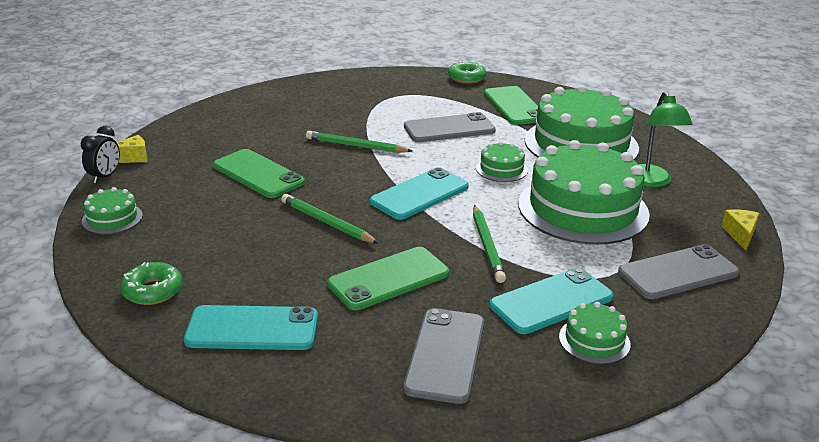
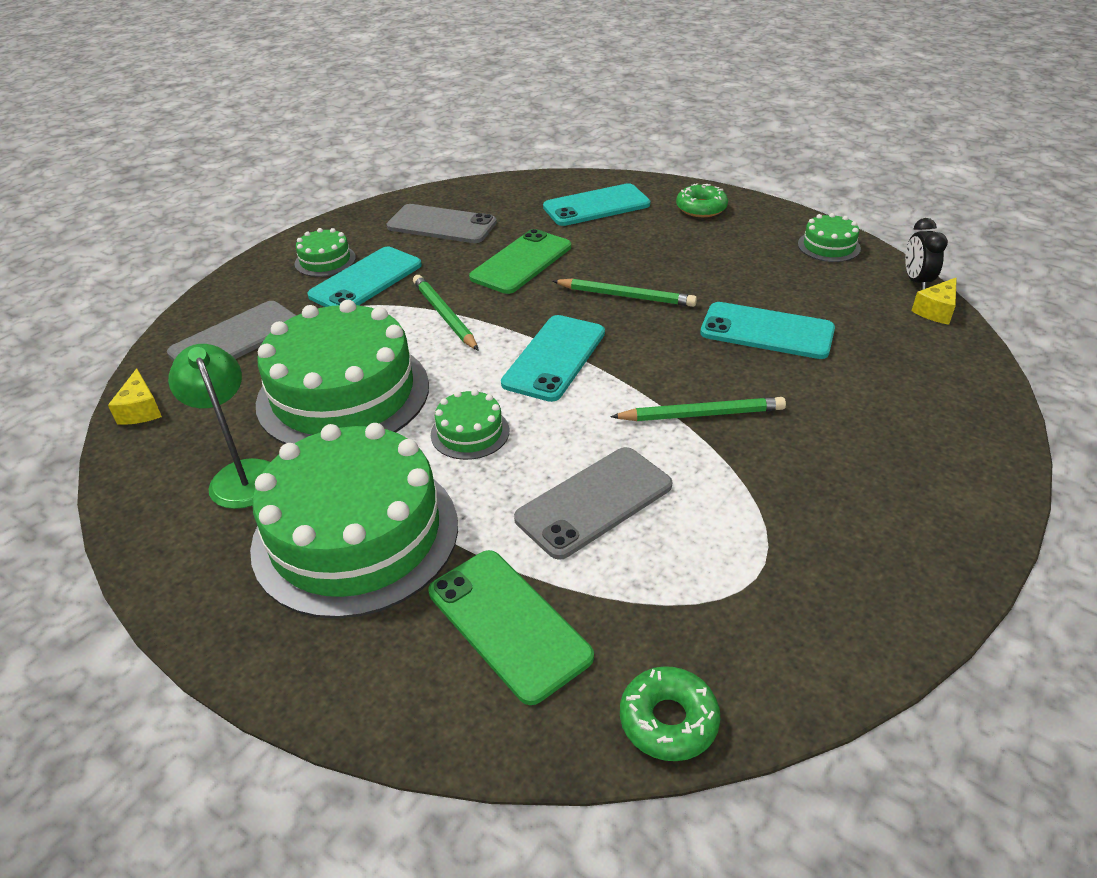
camera: 160 degrees right, 10 degrees up
green phone [213,149,305,198] -> turquoise phone [700,302,835,359]
grey phone [404,308,484,404] -> grey phone turned 60 degrees counterclockwise [387,204,497,243]

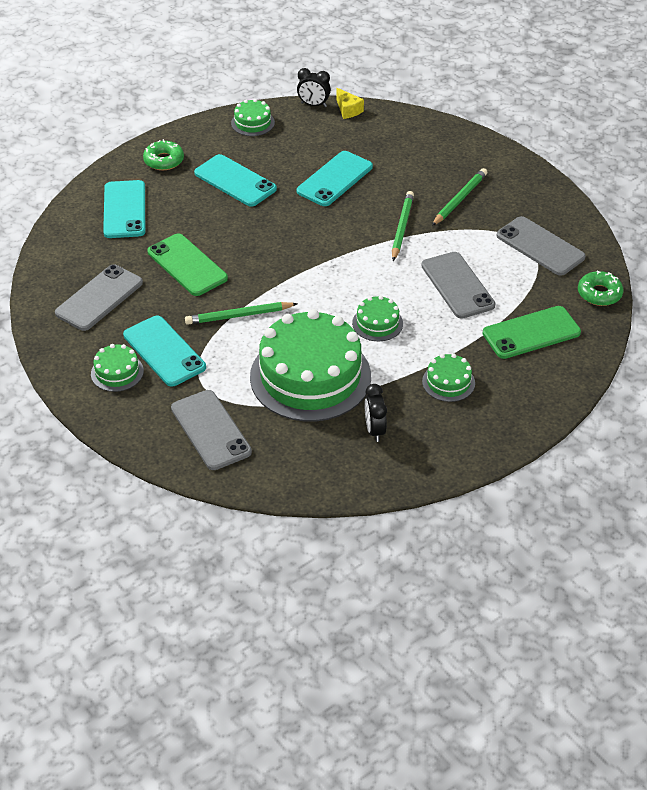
camera: 75 degrees left, 5 degrees up
yellow cheese [108,368,162,425] -> none
green lamp [168,344,270,509] -> black clock [365,384,387,442]
green cake [250,423,458,619] -> green cake [422,354,475,402], size x0.43
turquoise phone [501,315,605,402] -> turquoise phone moved to [194,154,277,207]
green pencil [553,279,697,307] -> green pencil moved to [432,168,488,226]
none -> grey phone [497,216,586,276]

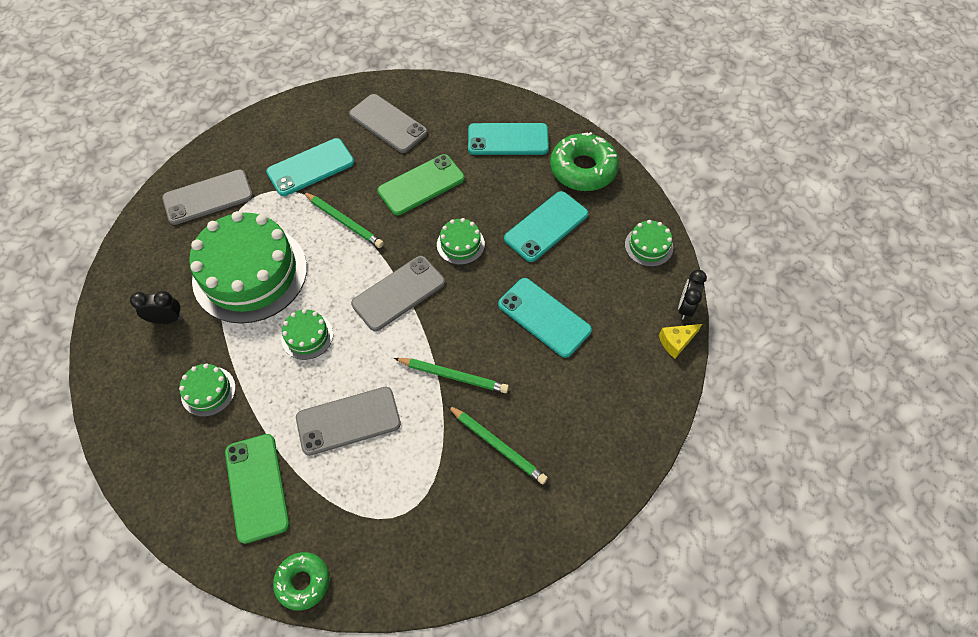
camera: 95 degrees right, 15 degrees up
green cake [91,344,144,392] -> green cake moved to [437,218,485,265]
green donut [143,139,184,170] -> green donut [550,132,619,191], size x1.66
green pencil [185,302,298,325] -> green pencil turned 135 degrees clockwise [303,192,384,248]
grey phone [497,216,586,276] -> grey phone moved to [351,256,445,331]

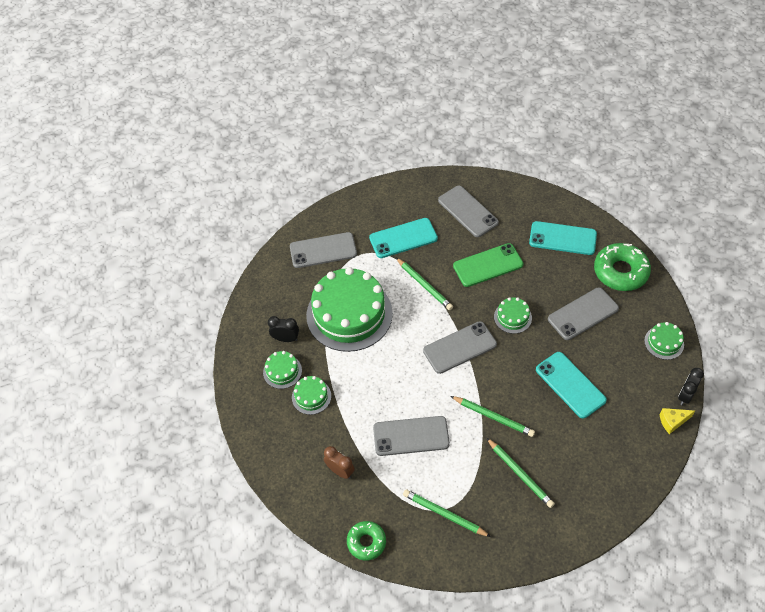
camera: 15 degrees right, 5 degrees down
green phone [225,434,289,544] -> brown clock [324,446,355,479]
green cake [281,309,333,360] -> green cake moved to [263,351,302,389]
turquoise phone [504,191,588,262] -> grey phone [548,287,619,340]
none -> green pencil [403,489,491,537]

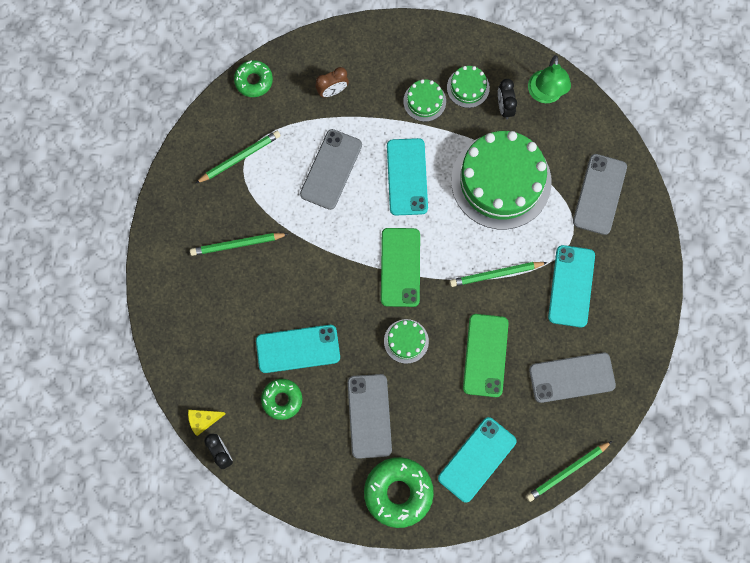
camera: 115 degrees right, 20 degrees up
black clock [268,316,299,342] -> black clock turned 135 degrees clockwise [498,79,517,119]
grey phone [423,321,497,374] -> green phone [381,228,420,307]
green pencil [451,396,535,437] -> green pencil moved to [526,441,612,502]
green cake [644,322,684,360] -> none
yellow cheese [660,408,695,434] -> yellow cheese turned 120 degrees counterclockwise [188,410,226,436]
none -> green donut [261,379,302,420]
none -> turquoise phone [387,138,428,216]
none -> green lamp [528,55,571,103]

